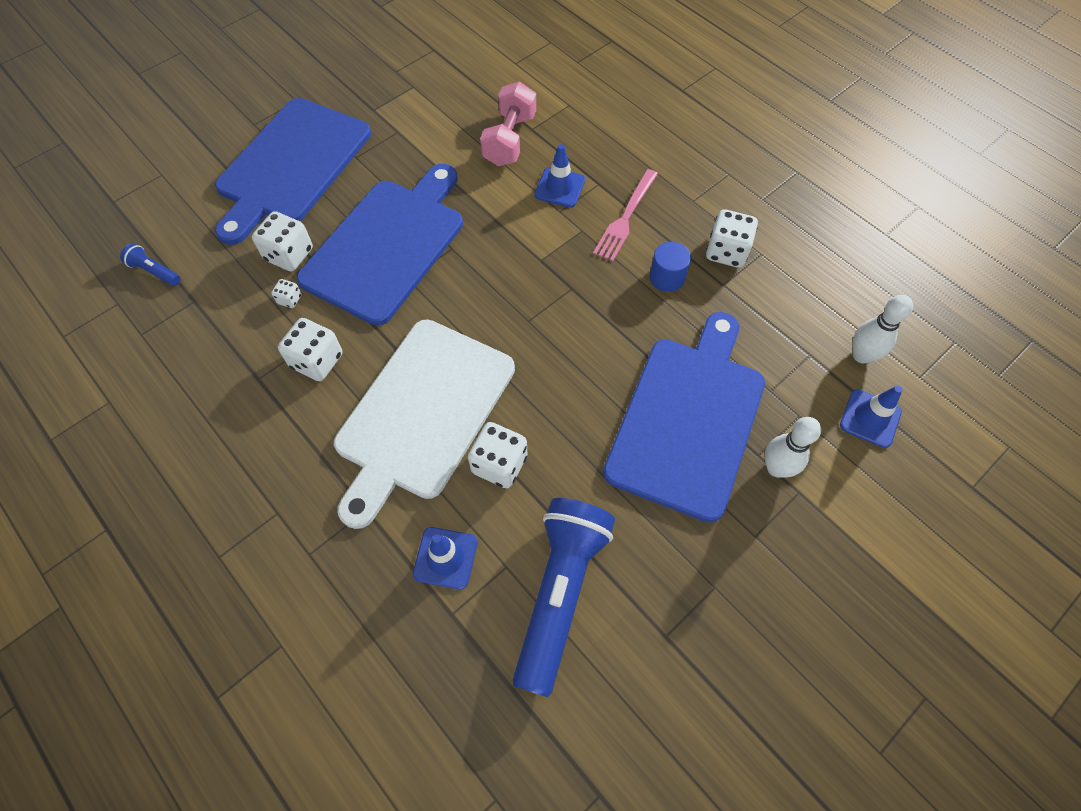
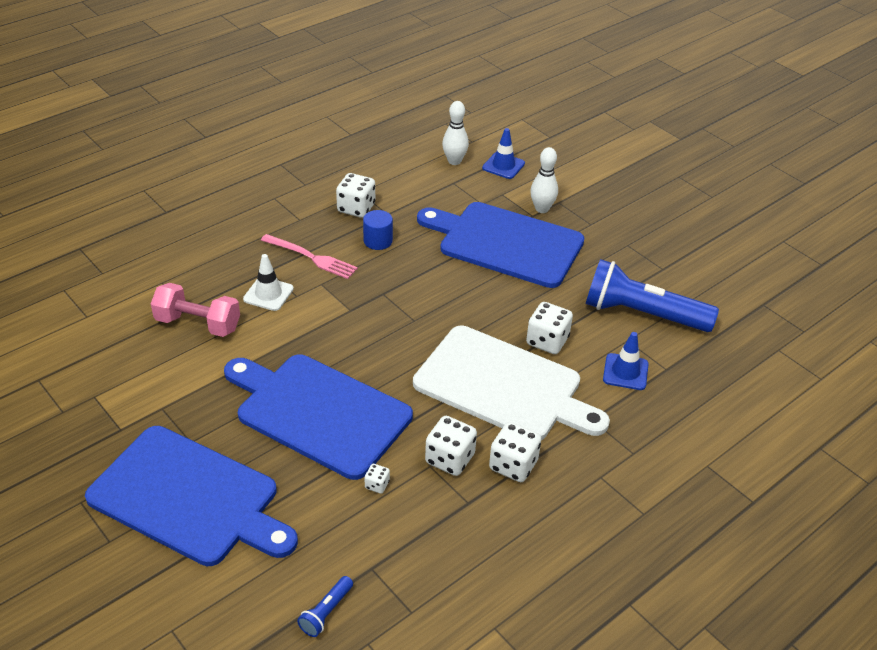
camera: 90 degrees left, 20 degrees down
white dice [252,211,313,272] -> white dice moved to [489,422,541,482]
blue traffic cone [534,144,585,208] -> white traffic cone [243,254,294,311]

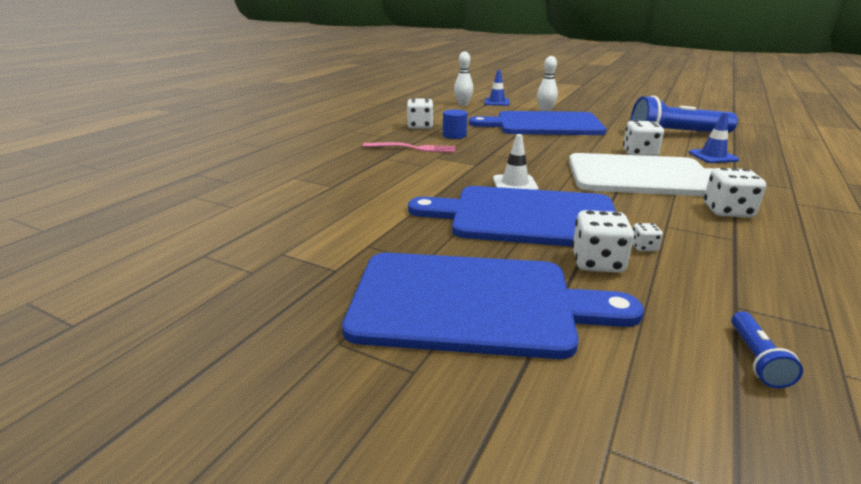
camera: 20 degrees left, 15 degrees down
pink dumbbell [151,283,240,337] -> none
white traffic cone [243,254,294,311] -> white traffic cone moved to [493,134,538,190]
white dice [425,416,477,476] -> white dice moved to [572,210,634,273]

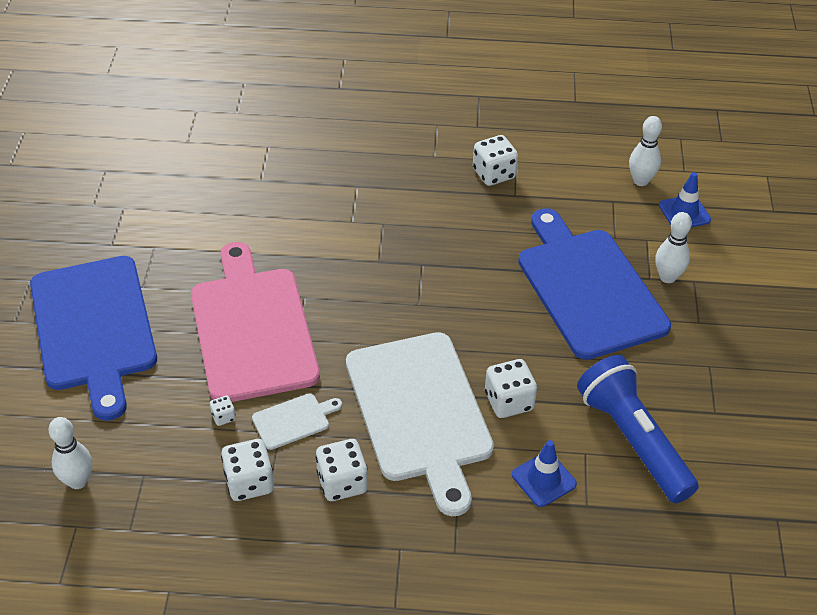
camera: 65 degrees right, 20 degrees up
pink fork [363,142,456,153] -> none
blue cutting board [408,186,616,247] -> pink cutting board [191,242,320,402]
blue cylinder [443,109,467,139] -> none
white traffic cone [493,134,538,190] -> none
white dice [572,210,634,273] -> white dice moved to [221,439,274,501]
blue flashlight [731,311,803,388] -> white bowling pin [48,417,92,489]
none -> white cutting board [252,393,342,450]

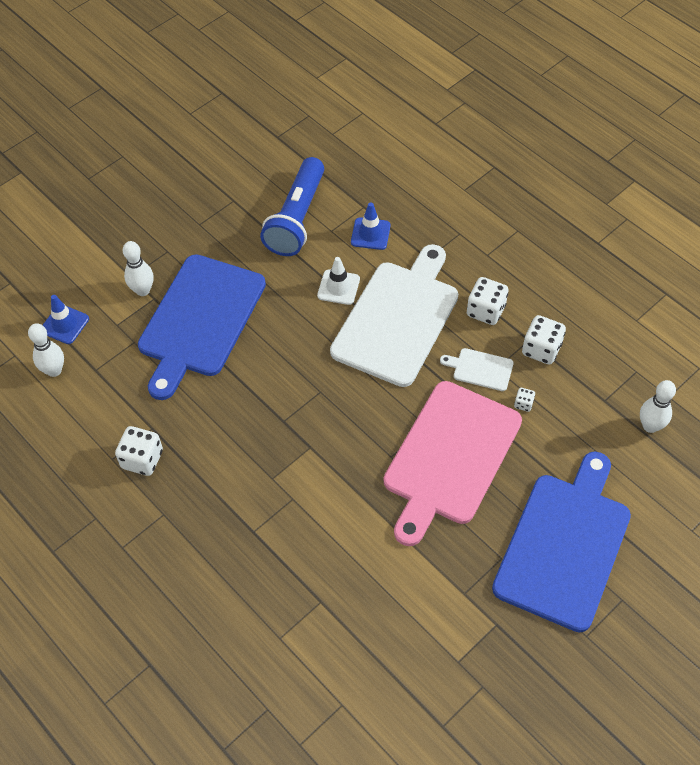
camera: 135 degrees left, 10 degrees up
white dice [485,359,537,418] -> white traffic cone [317,257,360,305]

